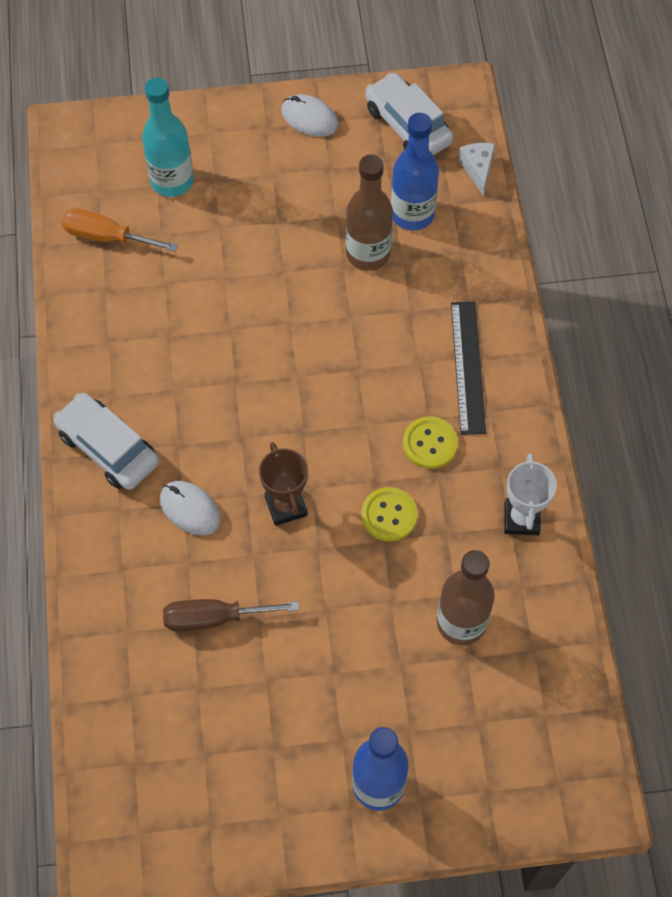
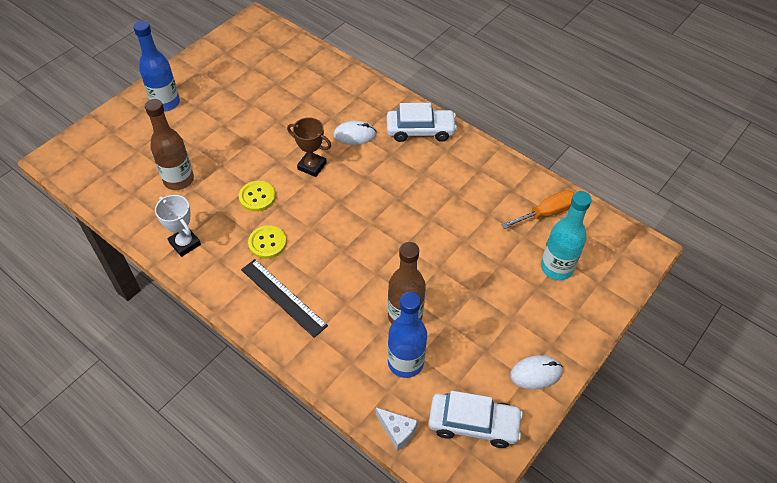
camera: 135 degrees right, 10 degrees down
brown screwdriver [163,599,299,632] -> none

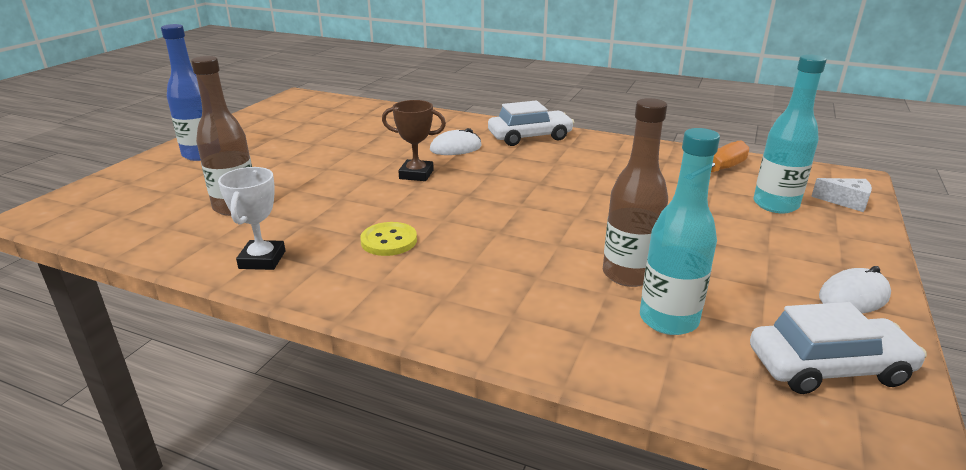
camera: 15 degrees left, 25 degrees down
white trophy [155,195,201,257] -> white trophy turned 60 degrees clockwise [218,167,285,270]
yellow button [239,181,276,212] -> none
black ruler [241,259,328,338] -> none
white cheese [376,408,418,451] -> white cheese moved to [811,178,872,212]
blue bottle [388,292,427,378] -> turquoise bottle [640,128,720,335]

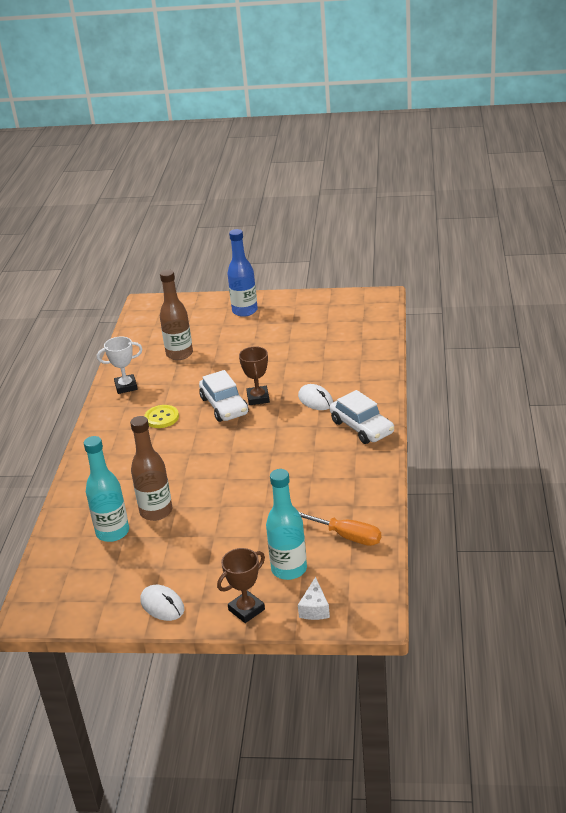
camera: 75 degrees right, 5 degrees up
white car [750,302,927,394] -> white car moved to [199,370,248,422]
none -> brown trophy [217,548,265,623]

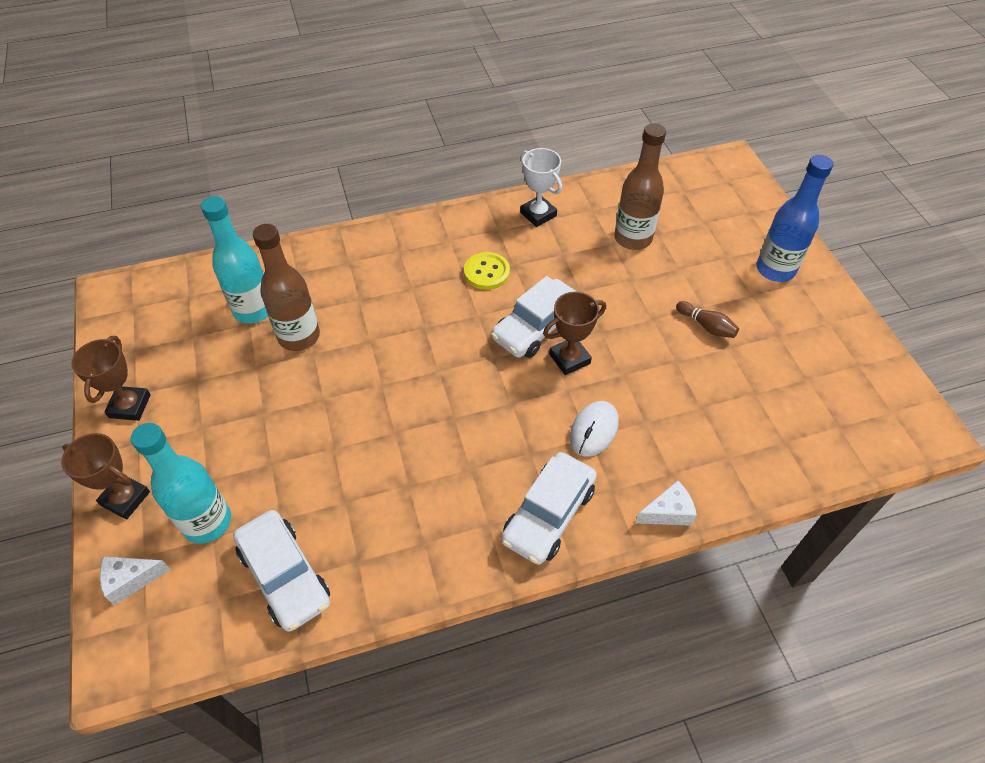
camera: 65 degrees right, 20 degrees up
white mouse [141,585,184,621] -> brown trophy [71,336,151,421]
orange screwdriver [299,512,381,546] -> white car [233,510,330,632]
none -> white cheese [635,481,697,526]
none -> brown bowling pin [676,301,739,338]

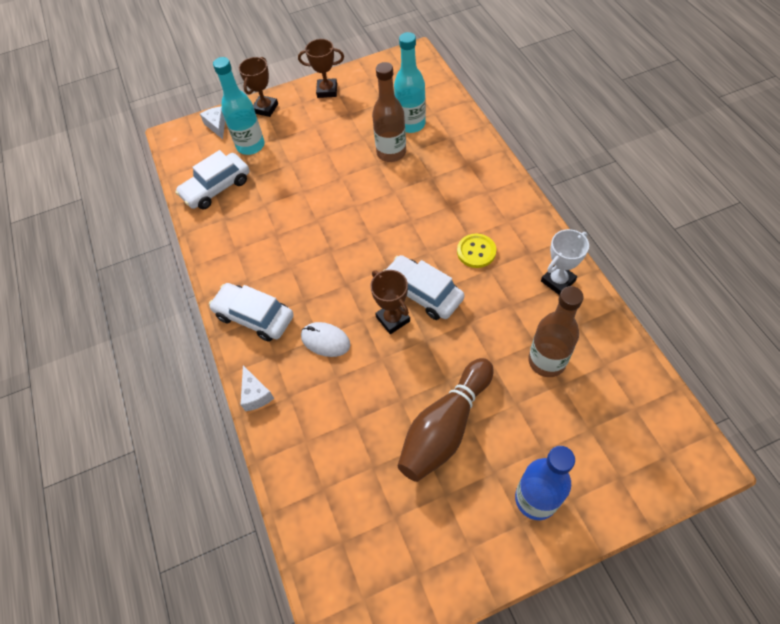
camera: 90 degrees right, 5 degrees up
brown bowling pin [676,301,739,338] -> brown bowling pin [398,358,494,482], size x2.33

